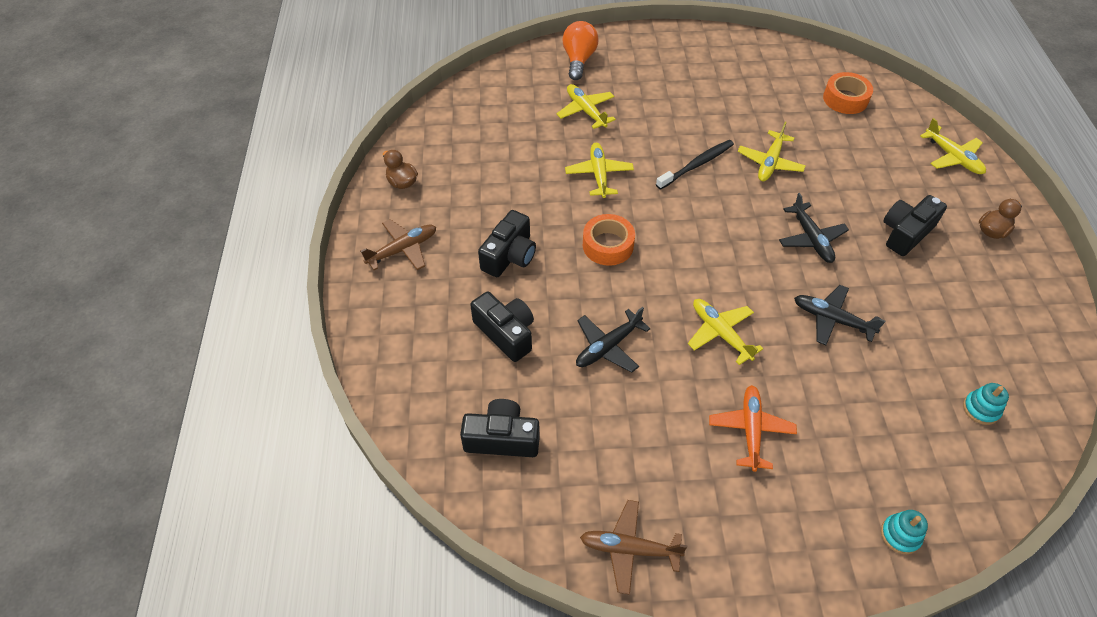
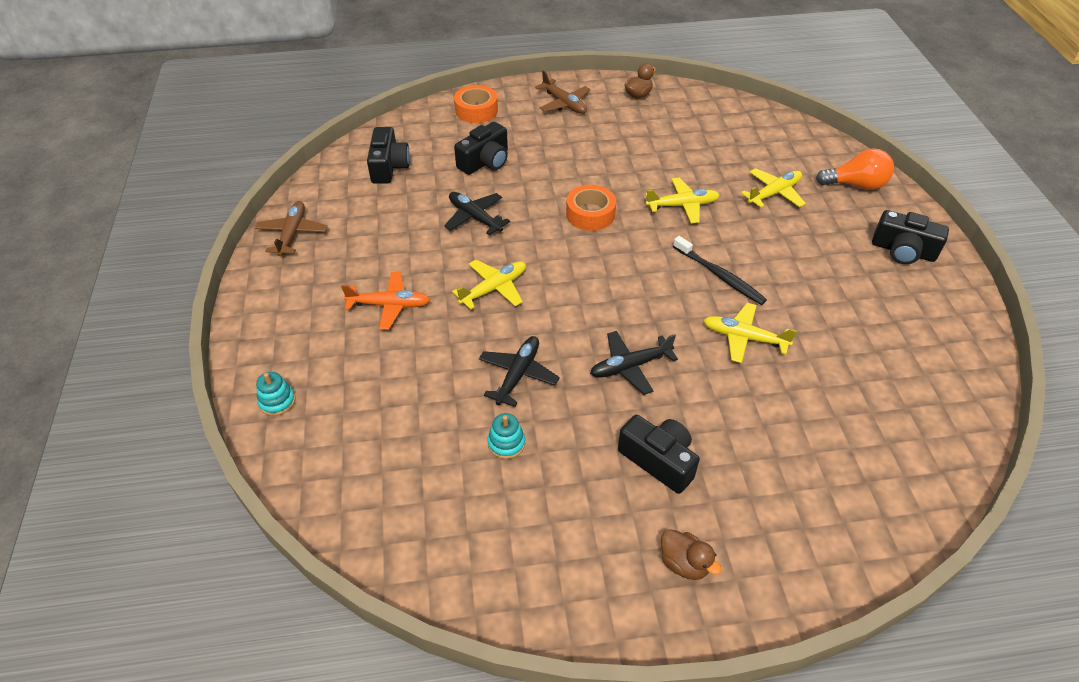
camera: 85 degrees right, 5 degrees down
black camera [478,210,536,277] -> black camera moved to [872,210,949,264]
orange tape [823,72,873,114] -> orange tape moved to [454,85,498,123]
yellow plane [920,118,986,174] -> none
turquoise stacking toy [963,383,1009,425] -> turquoise stacking toy moved to [487,413,525,459]

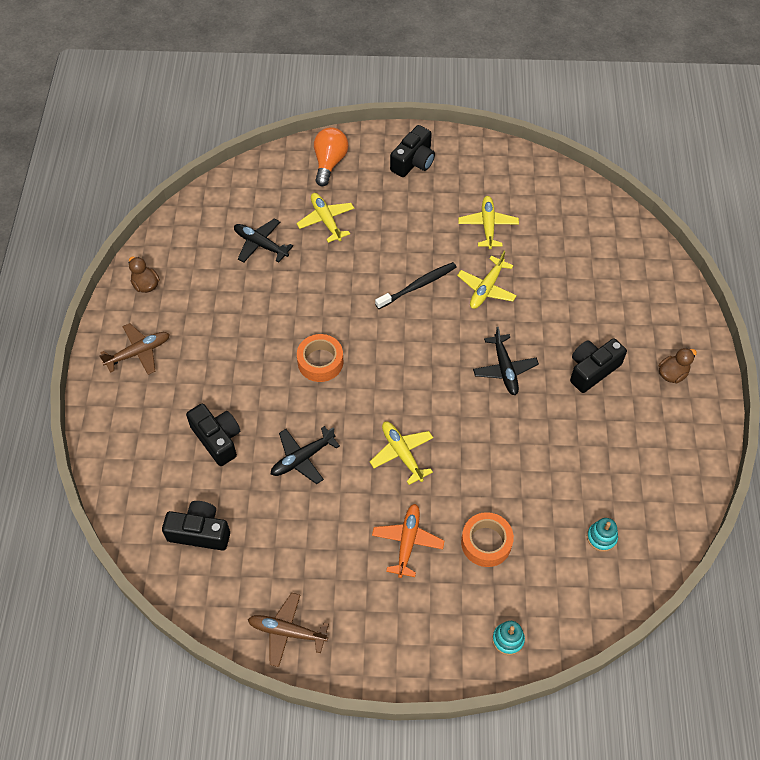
camera: 80 degrees left, 10 degrees up
orange tape [454,85,498,123] -> orange tape moved to [461,512,514,567]
black plane [479,336,560,407] -> black plane moved to [234,219,293,263]
turquoise stacking toy [487,413,525,459] -> turquoise stacking toy moved to [587,518,618,552]
yellow plane [645,177,720,223] -> yellow plane moved to [458,196,519,249]

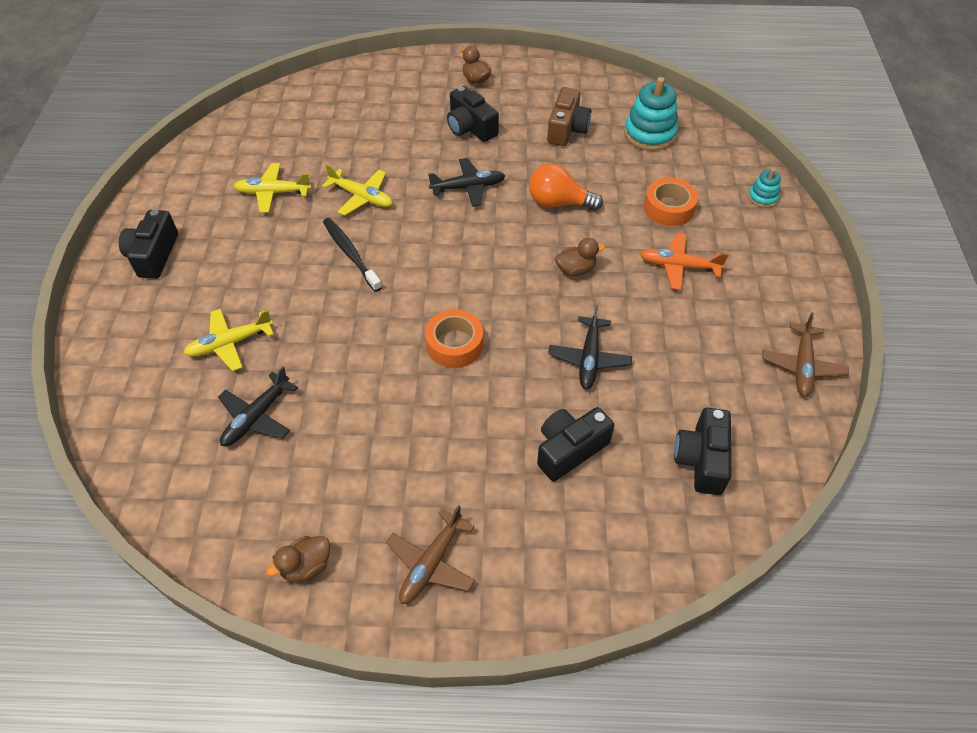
camera: 90 degrees left, 5 degrees down
brown plane [99,323,170,375] -> brown plane turned 120 degrees counterclockwise [386,505,475,604]
black plane [271,426,340,484] -> black plane turned 45 degrees clockwise [548,305,632,389]
orange light bulb [314,127,348,187] -> orange light bulb moved to [529,164,603,211]
yellow plane [370,421,433,485] -> brown duck [555,238,605,276]
black camera [390,125,435,177] -> black camera turned 120 degrees counterclockwise [119,210,178,279]
turquoise stacking toy [587,518,618,552] -> turquoise stacking toy [624,77,678,151], size x1.88
none -> brown camera [547,87,591,146]

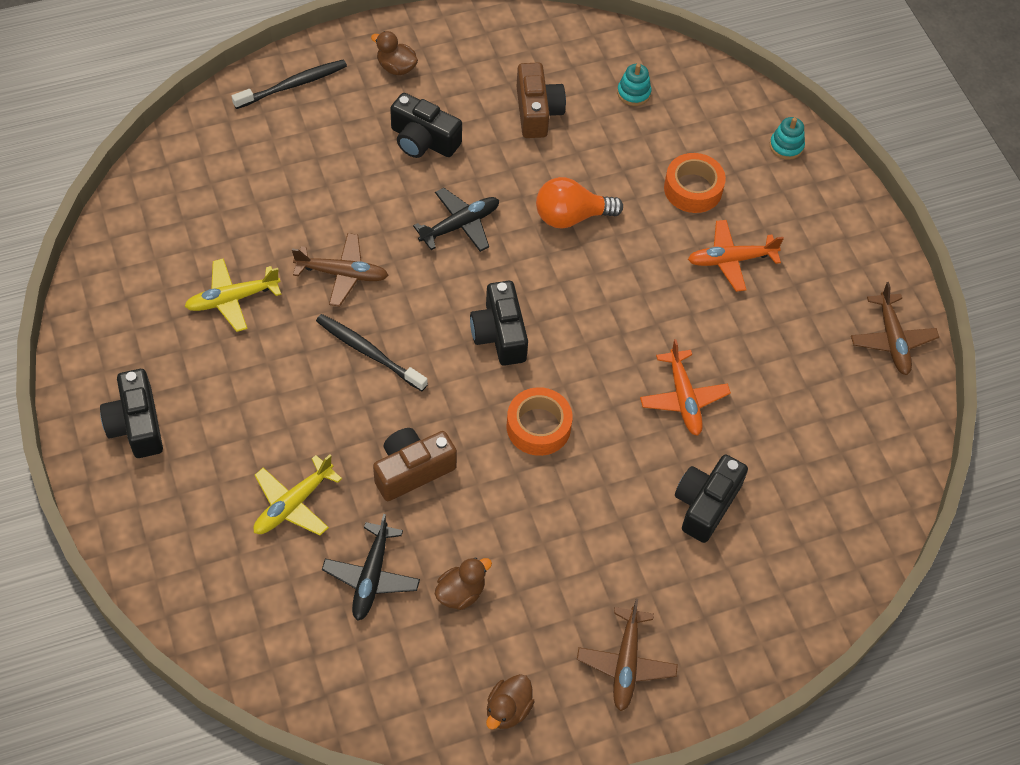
camera: 25 degrees left, 5 degrees up
yellow plane [322,164,393,216] -> brown plane [292,233,389,307]
black plane [548,305,632,389] -> orange plane [640,339,731,436]
brown duck [555,238,605,276] -> brown duck moved to [435,557,492,610]
turquoise stacking toy [624,77,678,151] -> turquoise stacking toy [617,64,652,106], size x0.53
black camera [674,408,731,495] -> black camera moved to [470,281,528,366]
none -> black toothbrush [232,60,347,109]
none -> brown camera [373,428,457,501]

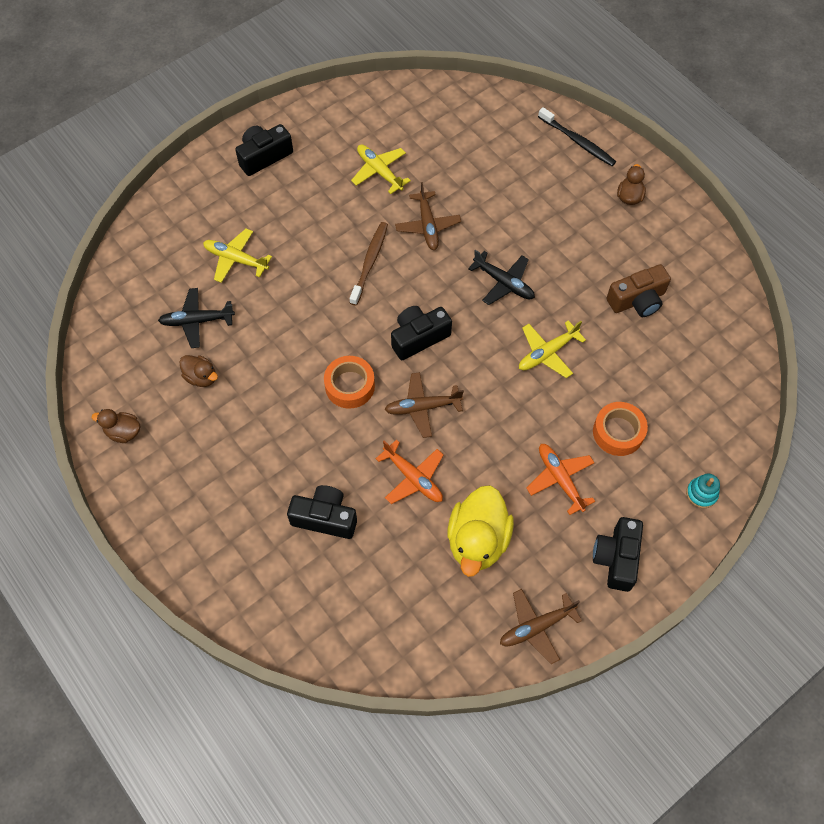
camera: 75 degrees right, 5 degrees up
black toothbrush [316,314,428,391] -> brown toothbrush [350,222,388,306]
brown camera [373,428,457,501] -> none
black camera [390,93,462,158] -> black camera moved to [593,517,643,592]
orange light bulb [536,177,623,229] -> yellow plane [519,320,586,378]
brown plane [577,599,678,711] -> brown plane moved to [384,372,464,438]
turquoise stacking toy [617,64,652,106] -> none
orange plane [640,339,731,436] -> orange plane turned 105 degrees counterclockwise [376,439,444,504]
none -> yellow duck [447,485,514,577]

